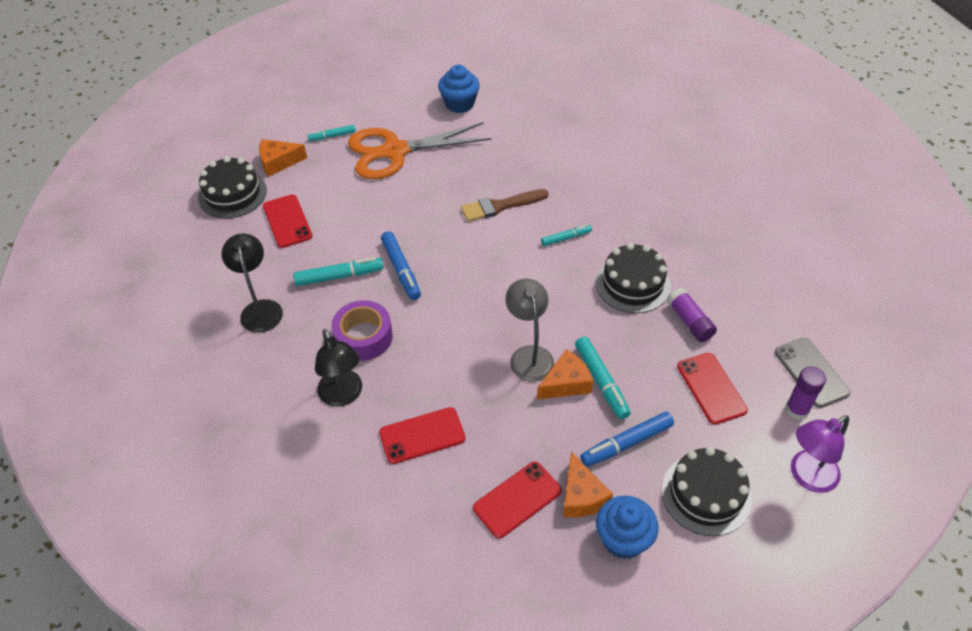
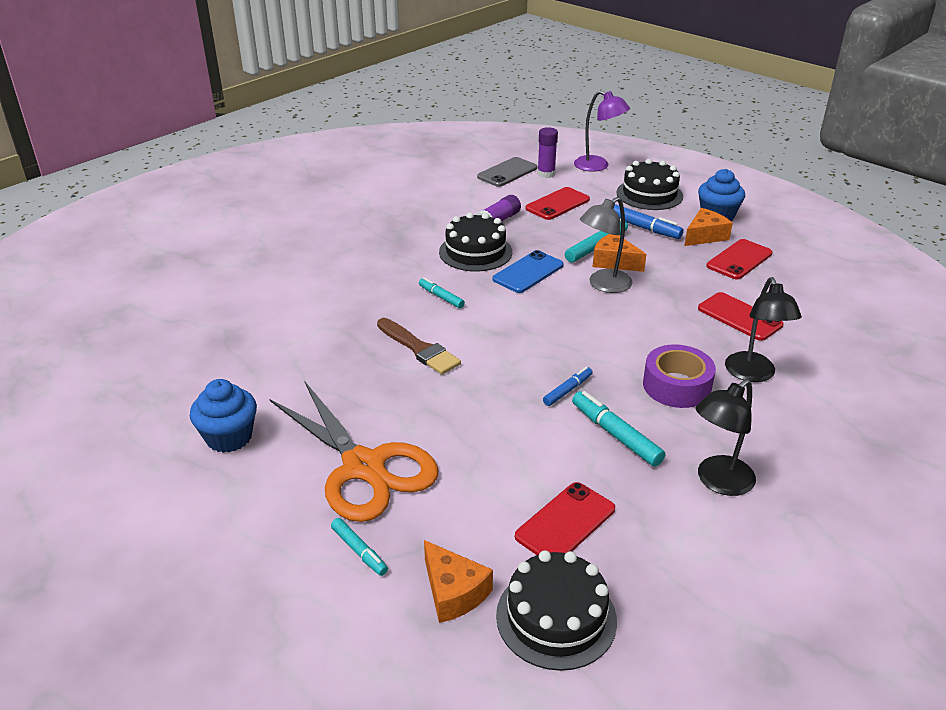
camera: 115 degrees left, 15 degrees down
black lamp [315,329,362,407] -> black lamp turned 135 degrees clockwise [725,277,802,382]
blue marker [381,231,421,300] -> blue marker [543,367,593,406], size x0.62
red phone [473,461,562,538] -> red phone turned 75 degrees counterclockwise [706,239,773,279]
none -> blue phone [492,250,564,293]

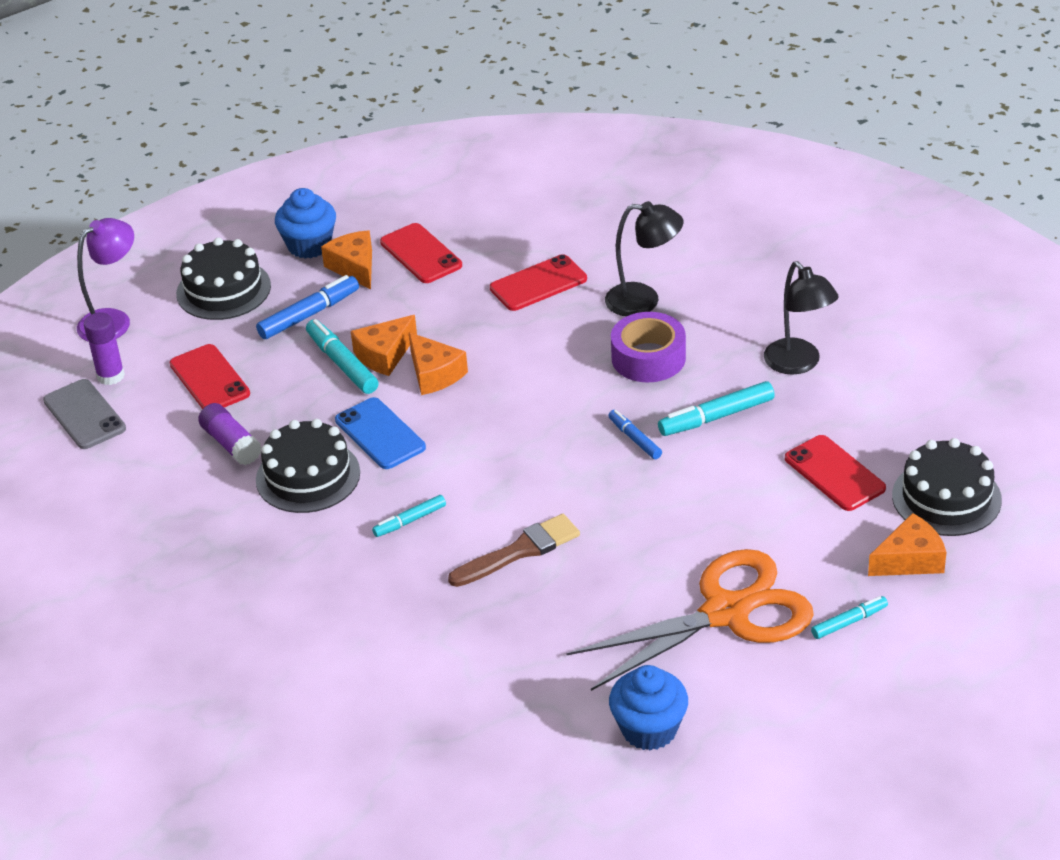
camera: 75 degrees left, 5 degrees up
grey lamp [580,197,633,293] -> orange cheese [409,332,468,395]

